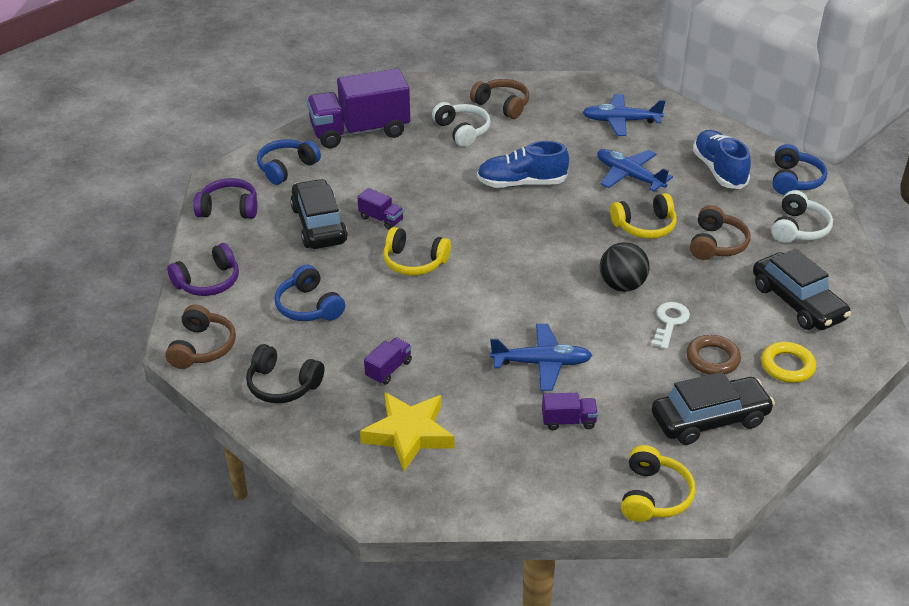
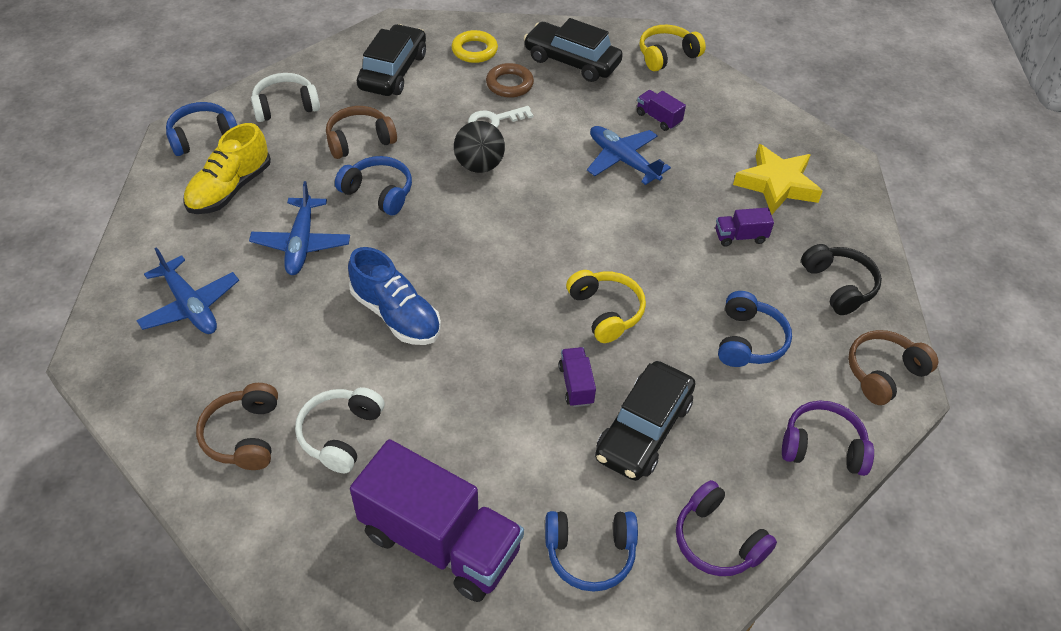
camera: 135 degrees left, 10 degrees up
yellow headphones [610,193,677,239] -> blue headphones [335,156,412,215]
blue shoe [693,130,751,189] -> yellow shoe [183,123,271,214]

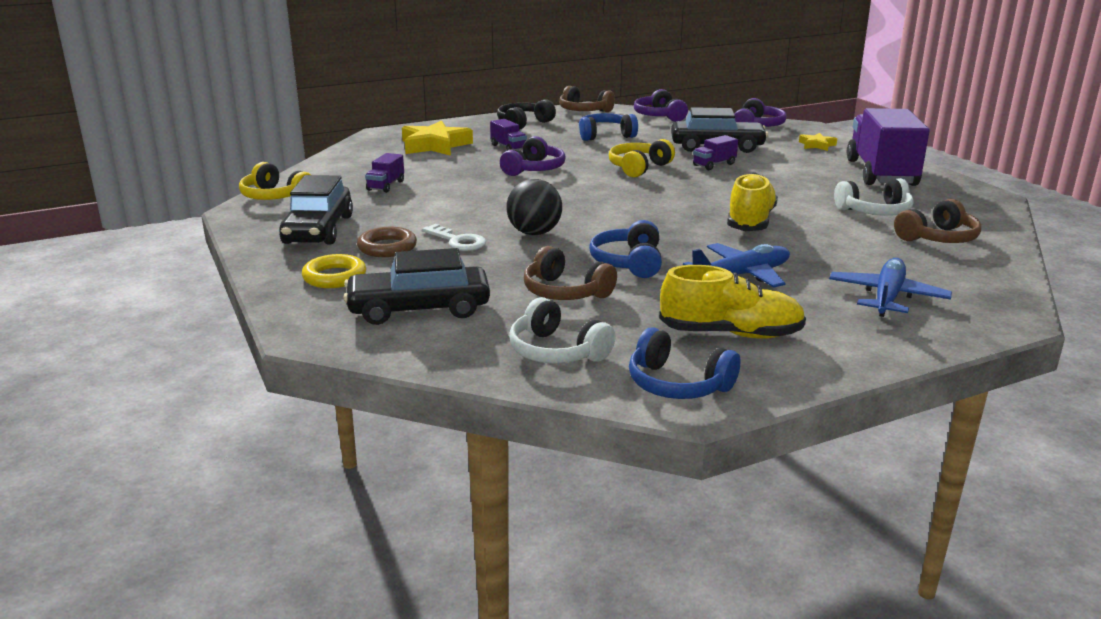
camera: 115 degrees left, 25 degrees down
blue shoe [348,247,441,345] -> yellow shoe [727,173,778,231]
blue headphones [545,511,638,592] -> yellow star [799,133,837,151]
blue plane [587,126,671,185] -> none
none -> purple headphones [500,136,566,176]

